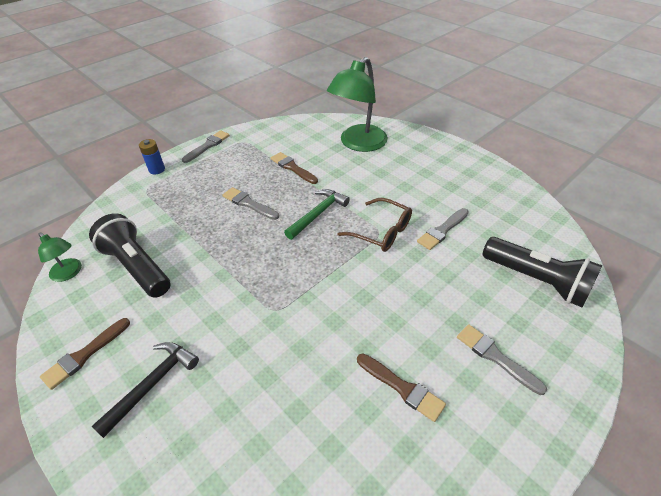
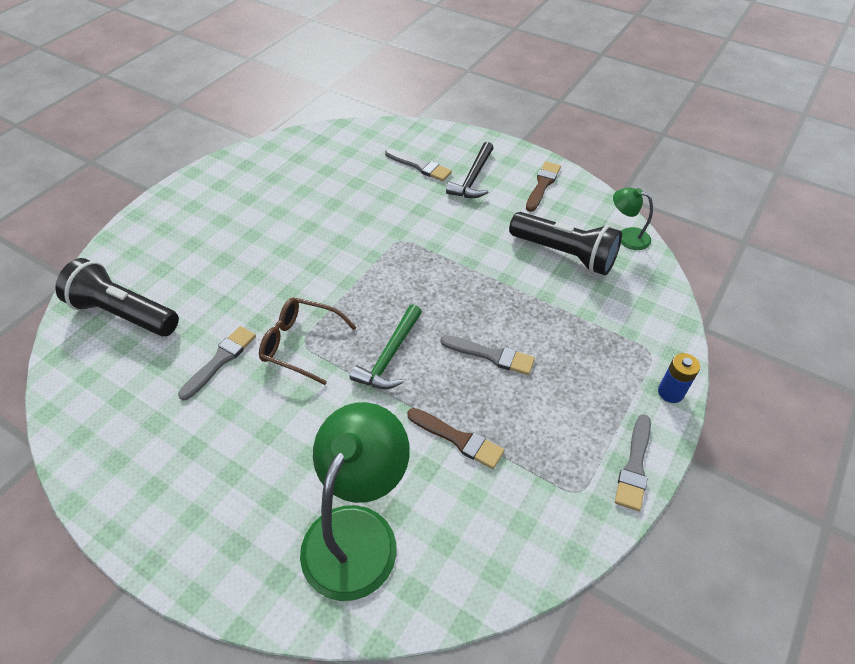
camera: 165 degrees right, 5 degrees up
brown brush [357,354,446,422] -> none
grey brush [457,324,547,395] -> grey brush moved to [385,149,452,181]

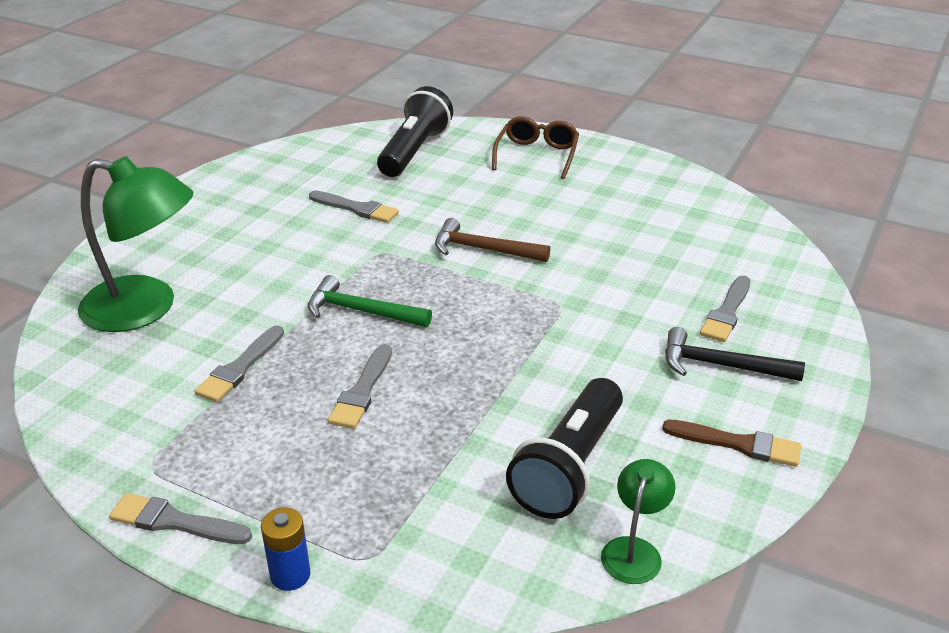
camera: 85 degrees right, 15 degrees down
brown glasses [259,298,357,385] -> brown glasses moved to [492,116,579,179]
brown brush [407,408,504,469] -> grey brush [194,325,284,402]
none -> brown hammer [435,218,550,262]

